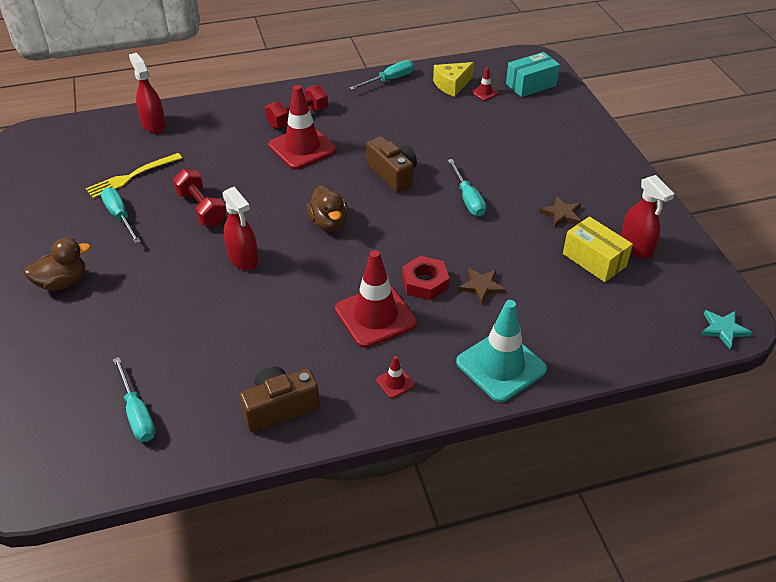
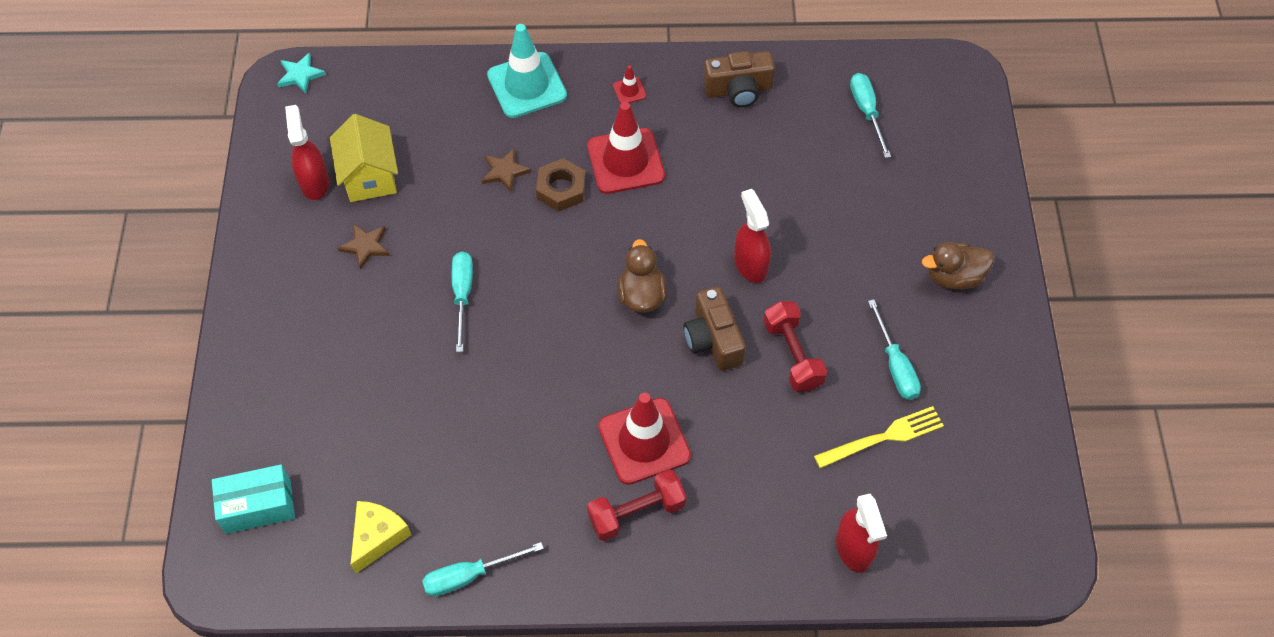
camera: 165 degrees left, 15 degrees up
brown camera [367,136,417,193] -> brown camera moved to [683,286,746,371]
red nut [402,256,449,300] -> brown nut [536,158,586,211]
yellow cheese [433,62,474,97] -> yellow cheese turned 45 degrees counterclockwise [350,501,411,574]
red traffic cone [471,68,499,101] -> none
yellow box [563,217,633,282] -> yellow house [330,114,398,202]

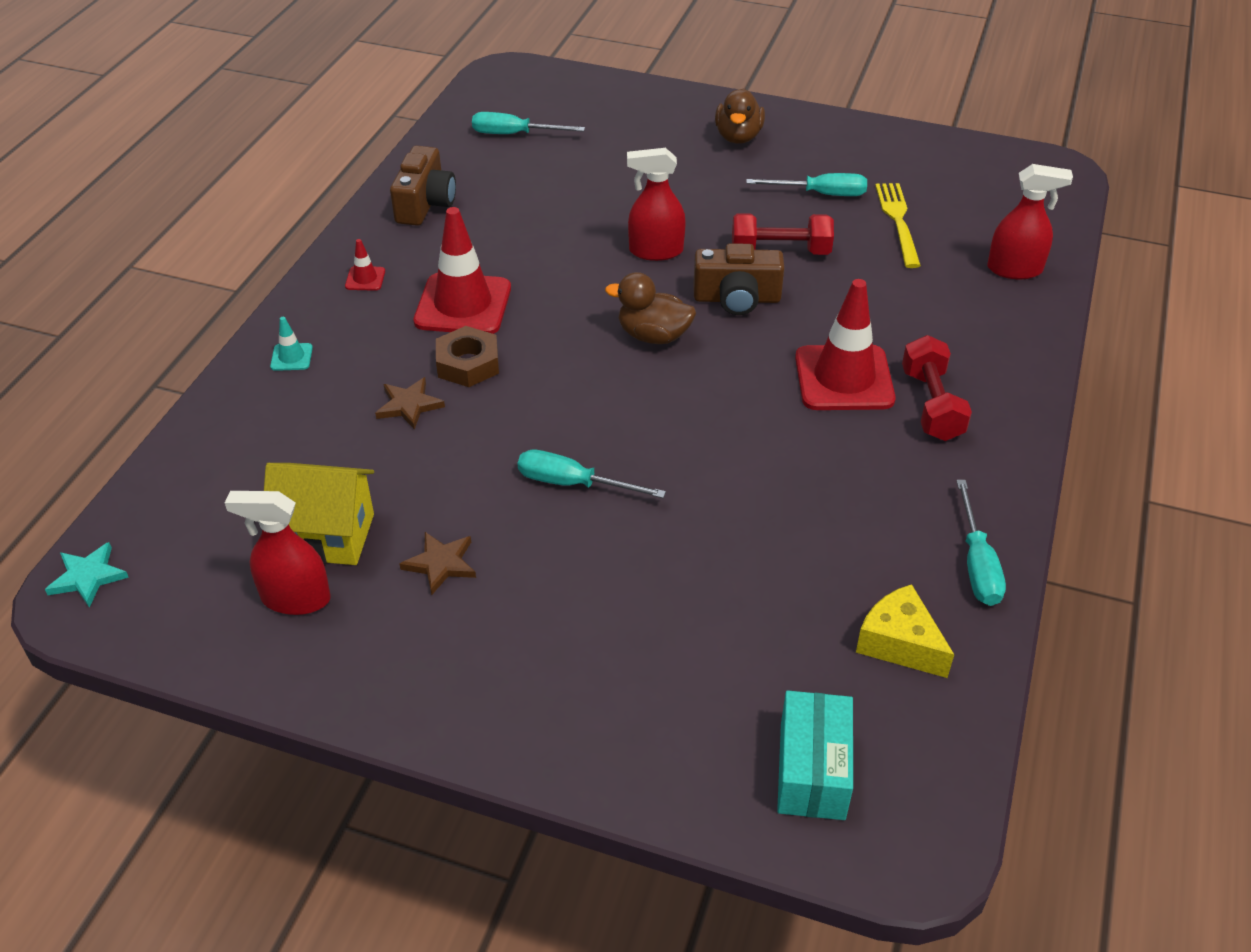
camera: 70 degrees left, 15 degrees down
turquoise traffic cone [487,24,567,118] -> turquoise traffic cone [270,317,313,371], size x0.43

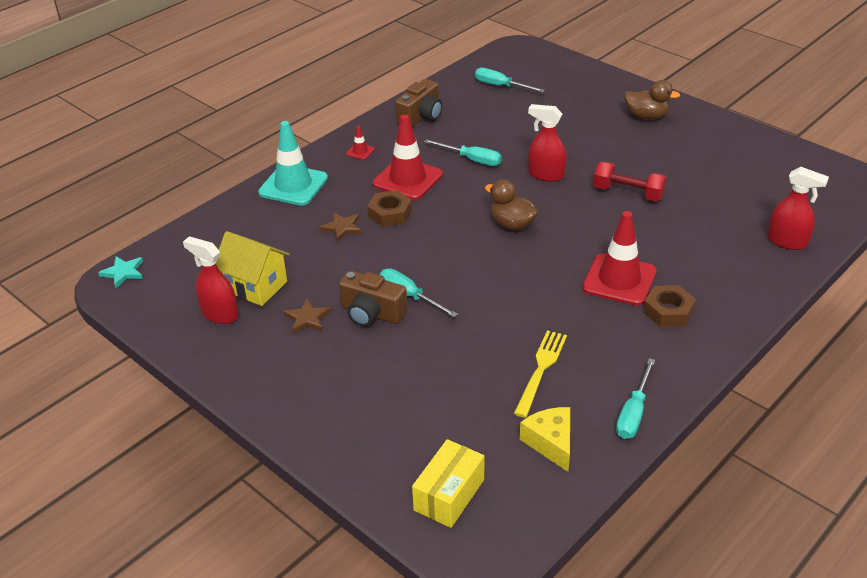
camera: 25 degrees right, 5 degrees down
turquoise traffic cone [270,317,313,371] -> turquoise traffic cone [258,121,328,205], size x2.34
brown camera [694,243,784,315] -> brown camera moved to [339,270,408,327]
brown duck [715,88,765,144] -> brown duck turned 105 degrees counterclockwise [624,80,680,120]
turquoise screwdriver [746,173,867,196] -> turquoise screwdriver moved to [424,139,502,166]
turquoise box [777,690,853,820] -> yellow box [412,439,485,528]
yellow fork [875,183,921,268] -> yellow fork moved to [514,330,567,418]
red dumbbell [902,335,972,441] -> brown nut [643,285,696,327]

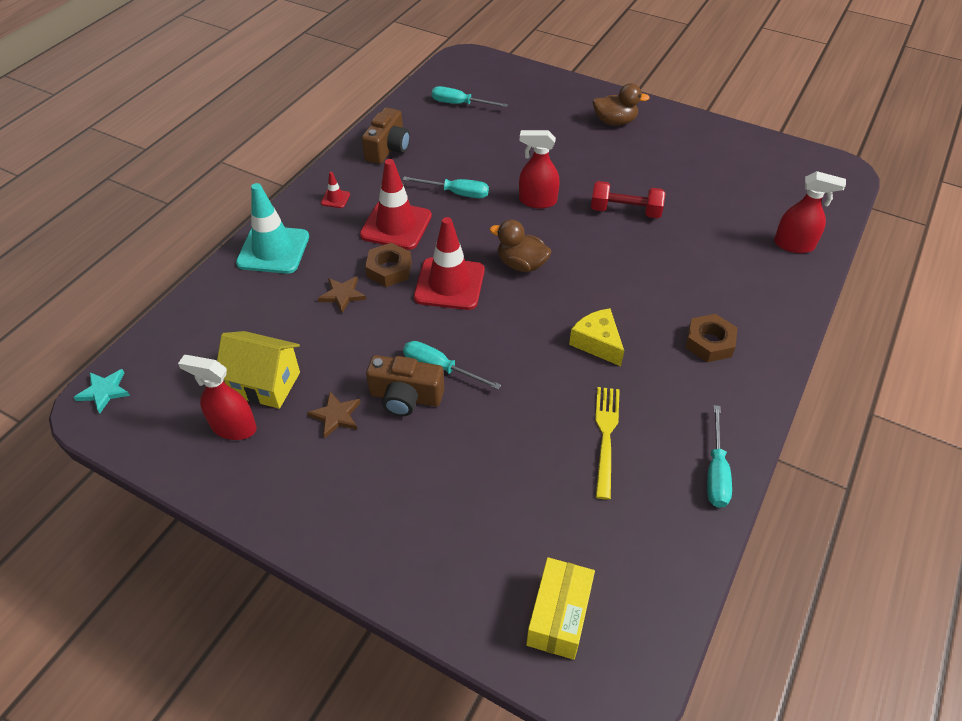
camera: 15 degrees left, 10 degrees up
yellow cheese [520,407,570,472] -> yellow cheese moved to [569,308,624,366]
red traffic cone [582,211,656,306] -> red traffic cone moved to [414,217,485,310]

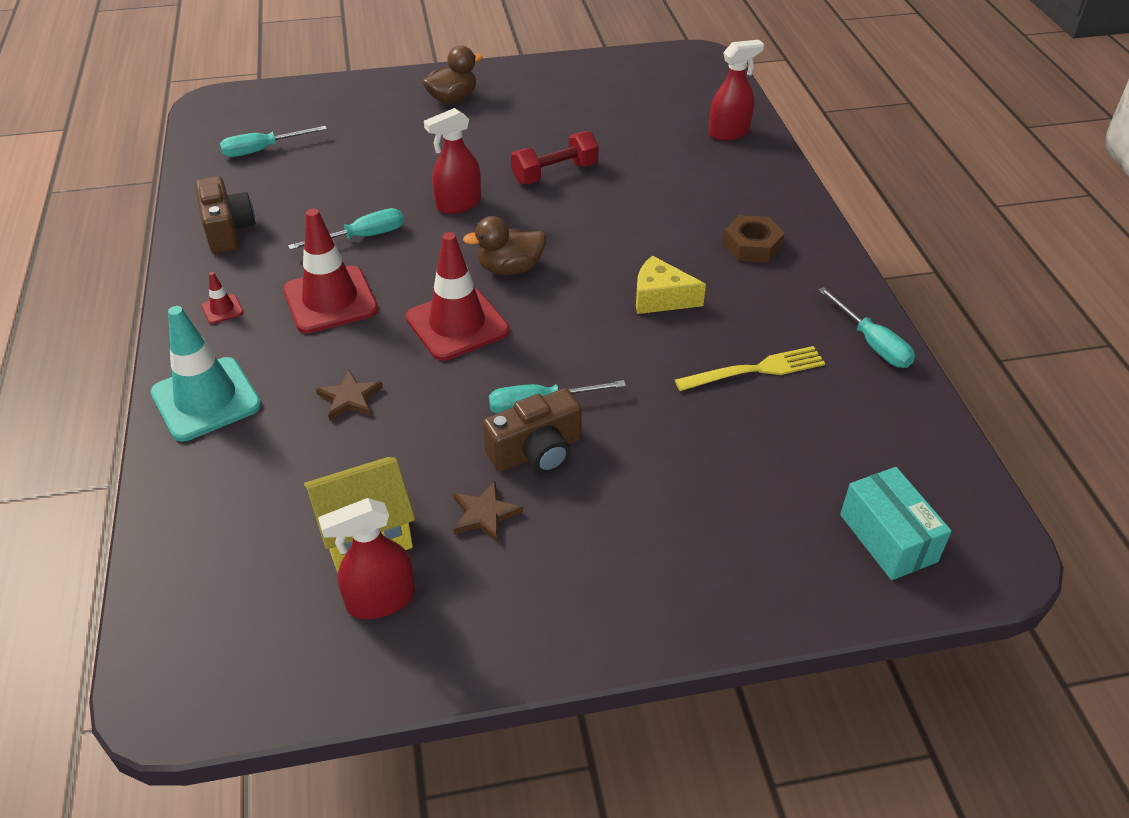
camera: 40 degrees left, 5 degrees down
turquoise star [74,369,130,413] -> none
brown nut [365,243,412,287] -> none
yellow box [526,557,595,660] -> turquoise box [840,467,952,580]
yellow fork [595,387,620,500] -> yellow fork turned 105 degrees clockwise [675,346,825,391]

